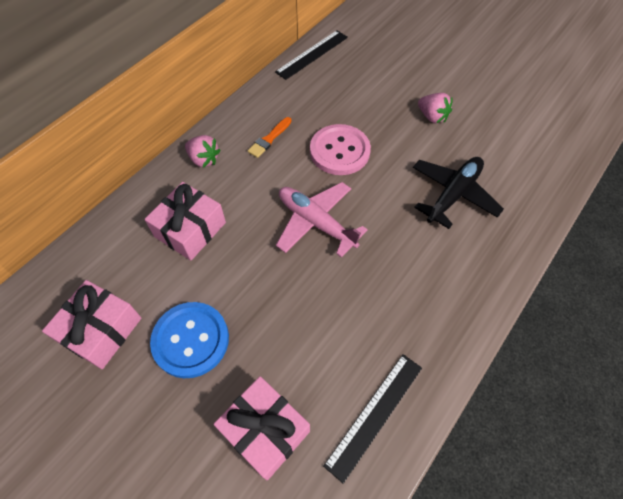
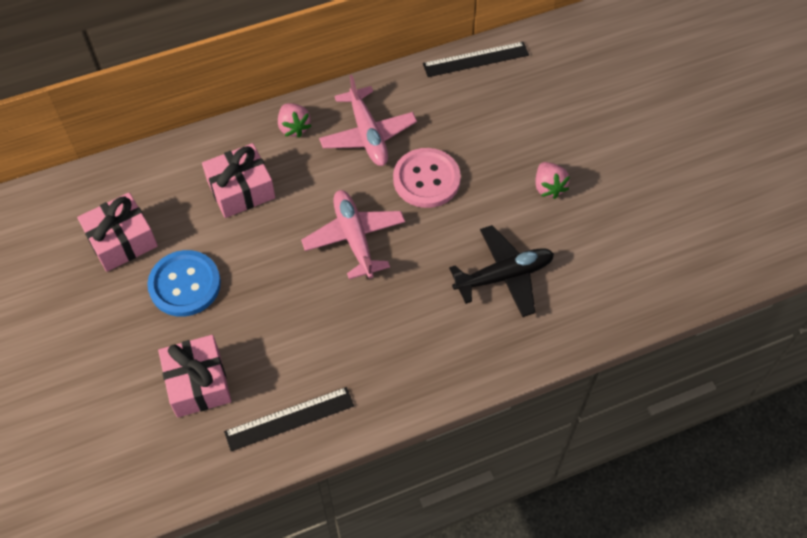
camera: 30 degrees right, 0 degrees up
orange brush [248,117,292,158] -> pink plane [319,75,417,166]

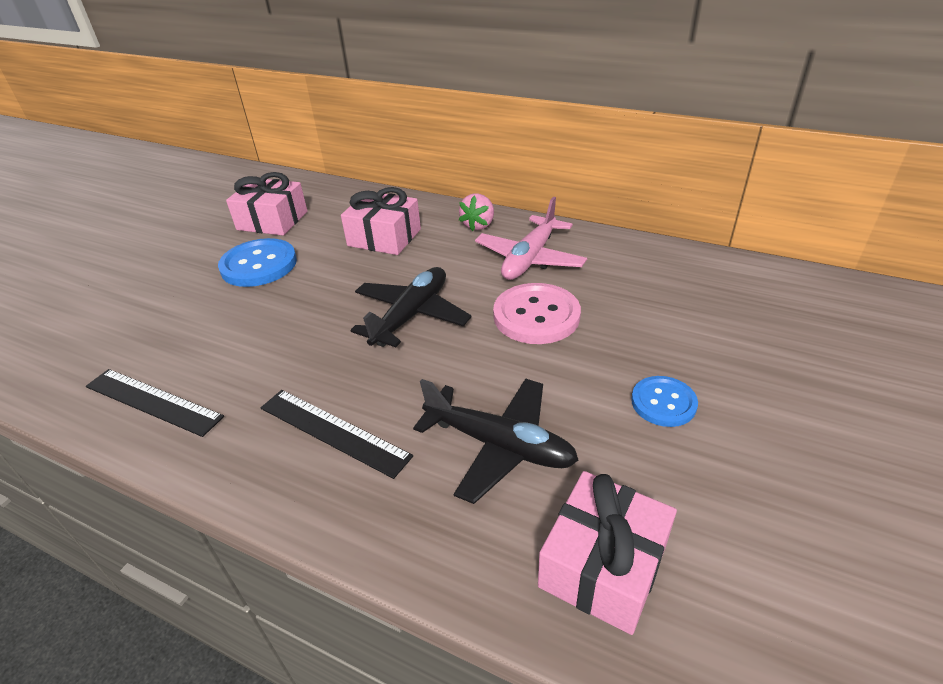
camera: 50 degrees right, 20 degrees down
pink gift [158,335,231,418] -> pink gift moved to [538,471,677,635]
pink plane [301,190,405,279] -> black plane [350,267,472,347]
black ruler [423,42,529,77] -> black ruler moved to [261,390,413,479]
pink strawberry [535,162,570,199] -> blue button [631,376,698,427]

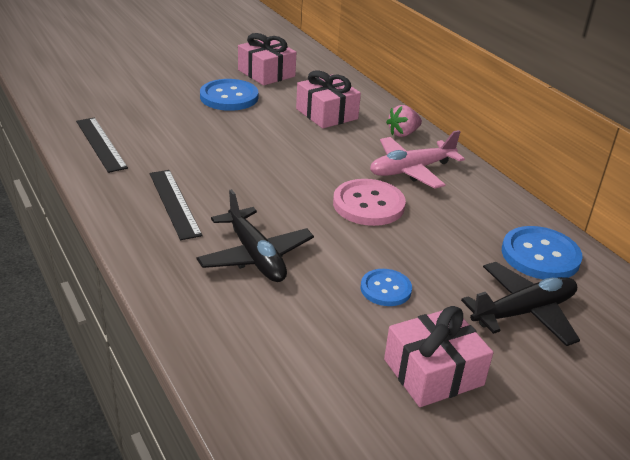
camera: 30 degrees right, 5 degrees down
black plane [350,267,472,347] -> black plane moved to [461,262,580,346]
pink gift [538,471,677,635] -> pink gift moved to [384,306,493,407]
none -> blue button [502,226,583,280]

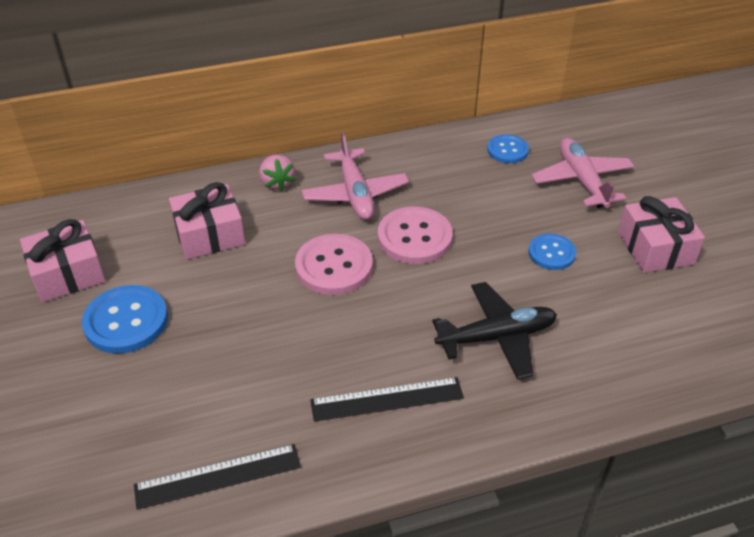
camera: 75 degrees left, 10 degrees up
black plane [461,262,580,346] -> pink plane [531,138,635,208]
blue button [502,226,583,280] -> blue button [487,134,529,163], size x0.61
none -> pink button [295,234,373,295]

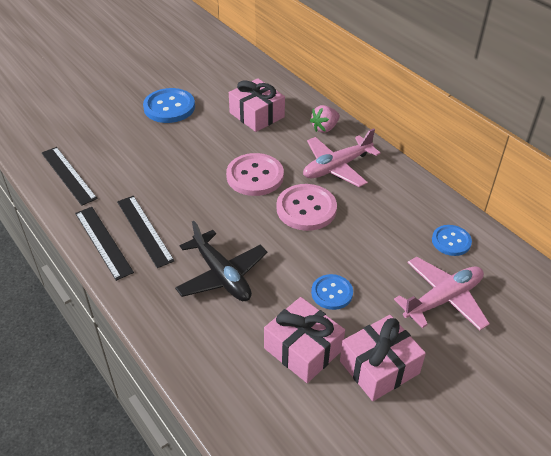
camera: 70 degrees right, 0 degrees up
pink gift [20,219,106,302] -> pink gift moved to [264,297,345,383]
none -> black ruler [75,207,134,281]

